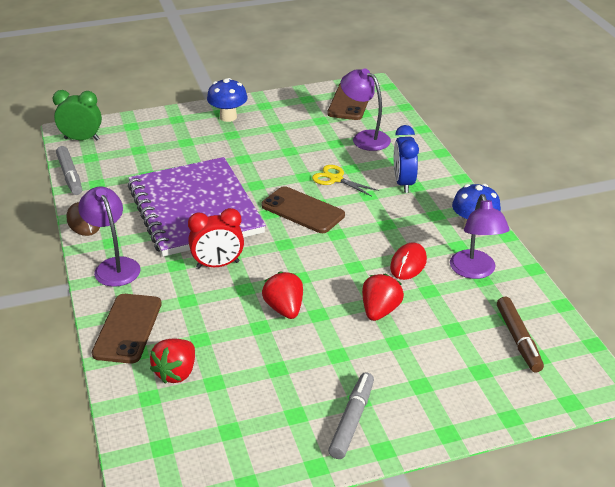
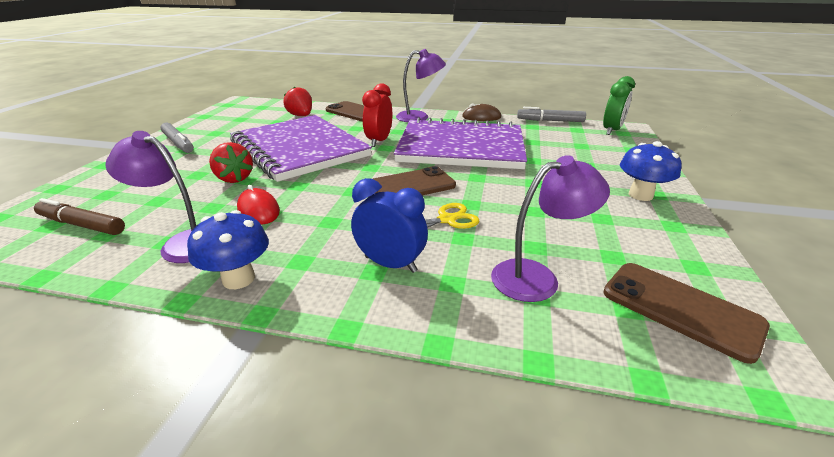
camera: 120 degrees right, 5 degrees down
red strawberry [262,271,303,319] -> purple notebook [230,115,372,182]

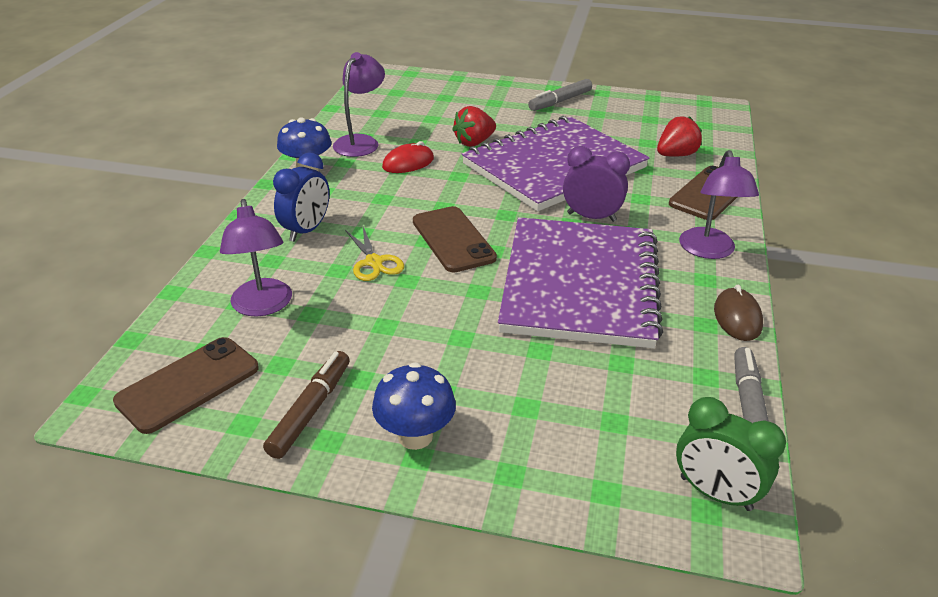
camera: 90 degrees right, 5 degrees up
brown marker [34,198,125,235] -> brown marker moved to [263,351,350,459]
red clock [362,83,392,147] -> purple clock [563,146,630,222]

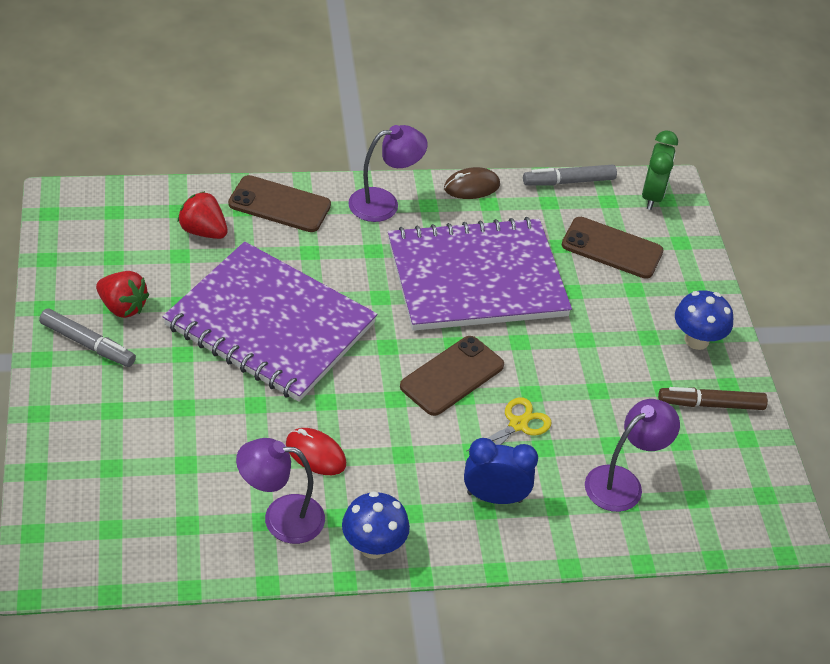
camera: 115 degrees left, 10 degrees up
brown phone [113,337,259,434] -> brown phone moved to [562,217,663,279]
red strawberry [452,106,496,147] -> red strawberry moved to [96,271,149,318]
purple clock [563,146,630,222] -> none

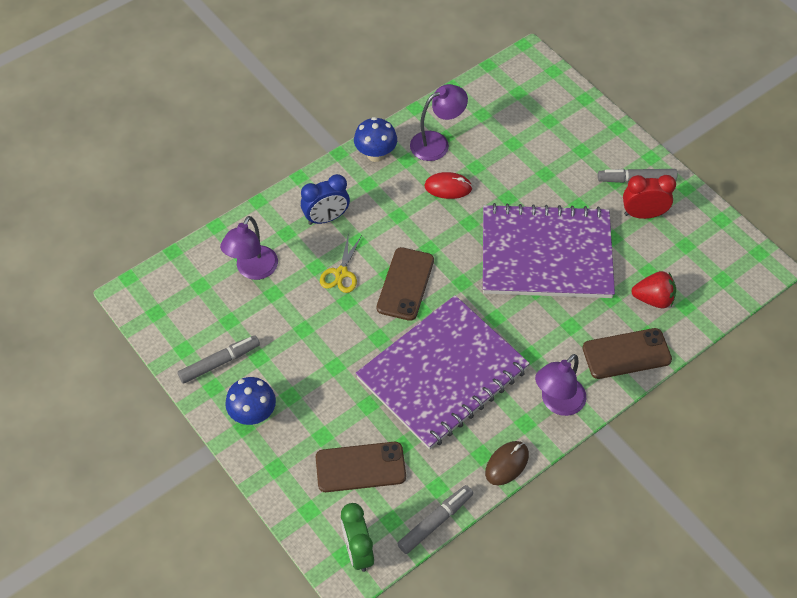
camera: 155 degrees right, 10 degrees up
red strawberry [96,271,149,318] -> red clock [623,175,676,219]
brown marker [658,387,768,410] -> grey marker [177,335,260,384]

